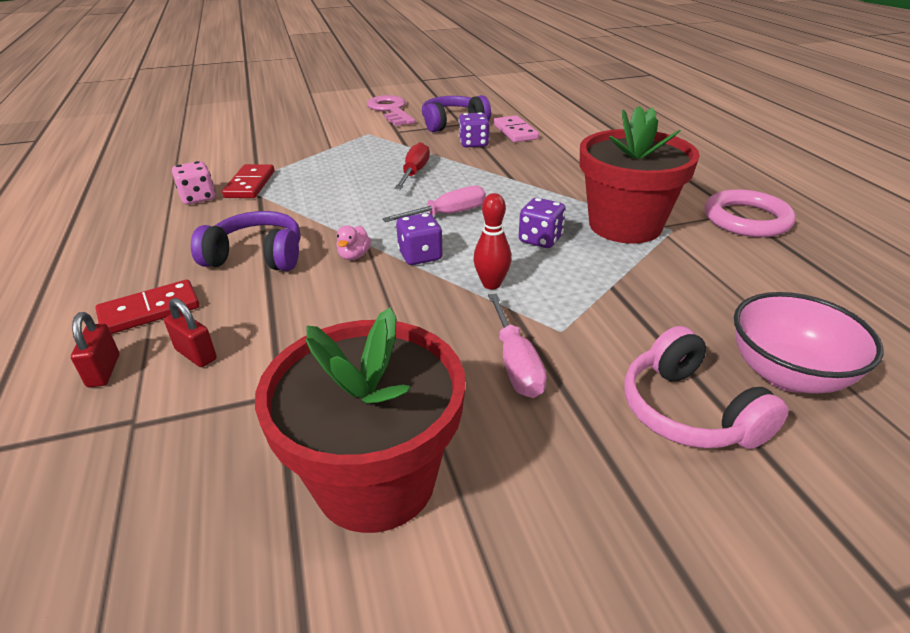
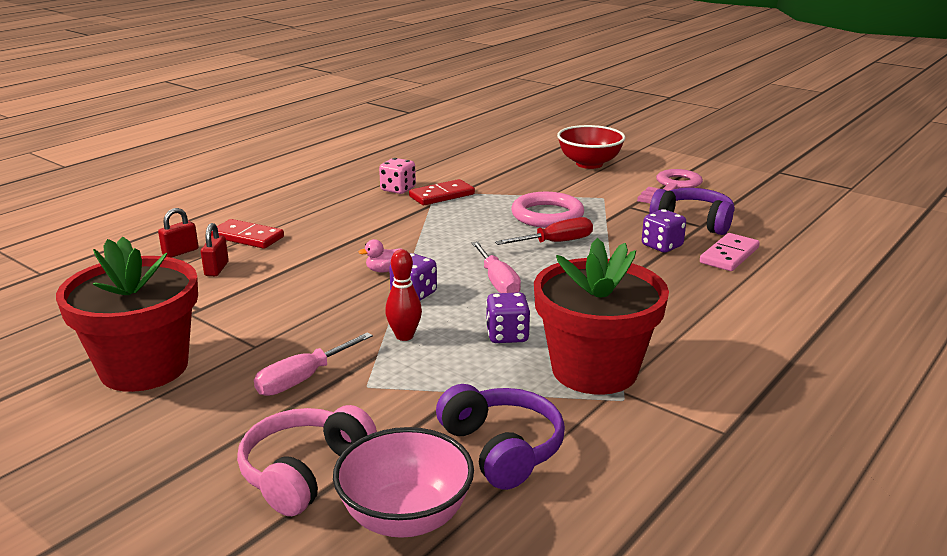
camera: 55 degrees right, 10 degrees down
purple headphones [191,211,301,271] -> purple headphones moved to [436,384,565,490]
pink screwdriver [382,186,486,222] -> pink screwdriver turned 45 degrees clockwise [471,241,521,293]
pink ring [705,189,796,237] -> pink ring moved to [511,192,584,228]
none -> red bowl [557,125,625,169]

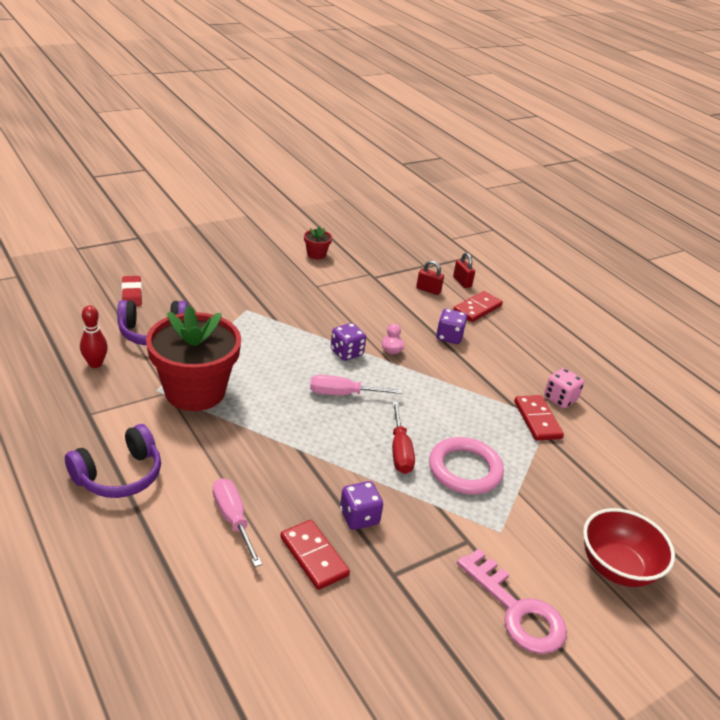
camera: 105 degrees right, 10 degrees up
red flower pot [56,236,198,392] -> red flower pot [304,226,332,259], size x0.41
pink headphones [237,405,377,516] -> none
pink screwdriver [254,332,373,396] -> pink screwdriver moved to [213,478,262,567]
pink bowl [333,427,474,538] -> red eraser [122,276,142,306]
red bowling pin [385,249,422,341] -> red bowling pin moved to [80,305,108,368]
purple dice [486,292,530,343] -> purple dice moved to [436,309,467,344]
purple headphones [649,188,734,235] -> purple headphones moved to [65,424,161,498]
pink domino [700,233,760,271] -> red domino [280,520,350,590]

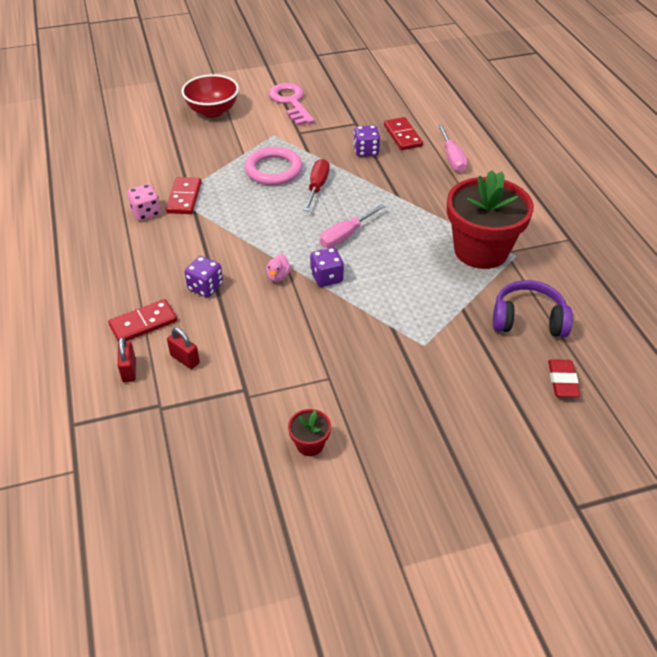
camera: 160 degrees left, 10 degrees up
purple headphones [65,424,161,498] -> none
red bowling pin [80,305,108,368] -> none
pink screwdriver [310,375,403,395] -> pink screwdriver turned 120 degrees clockwise [320,204,385,248]

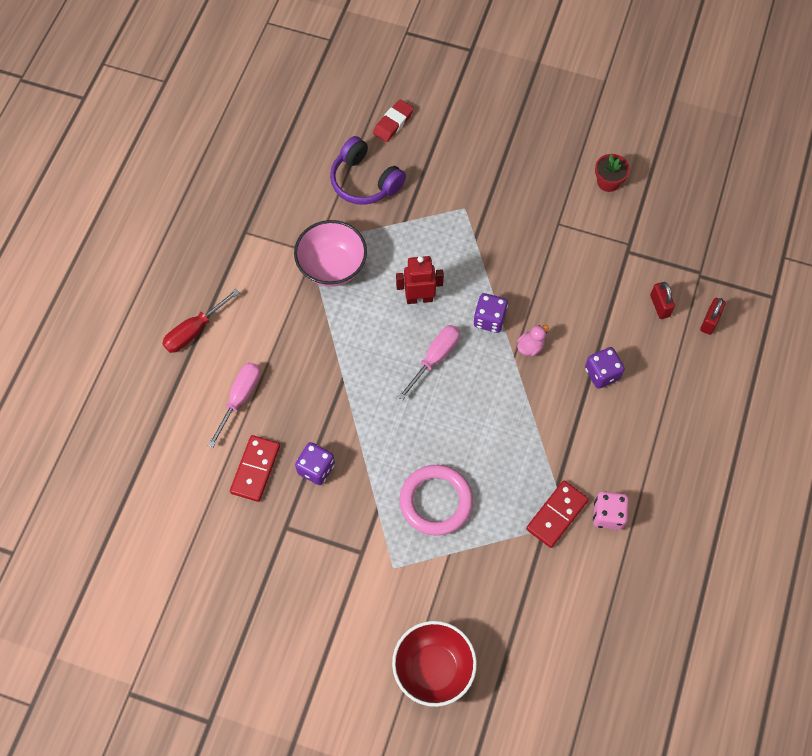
camera: 145 degrees left, 20 degrees up
red domino [108,299,177,342] -> none
pink key [269,83,315,126] -> none
red screwdriver [304,159,330,211] -> red screwdriver moved to [162,289,240,353]
pink screwdriver [320,204,385,248] -> pink screwdriver turned 45 degrees counterclockwise [398,325,460,400]
red flower pot [447,170,534,269] -> pink bowl [294,220,367,287]
none -> red robot [396,256,444,304]

